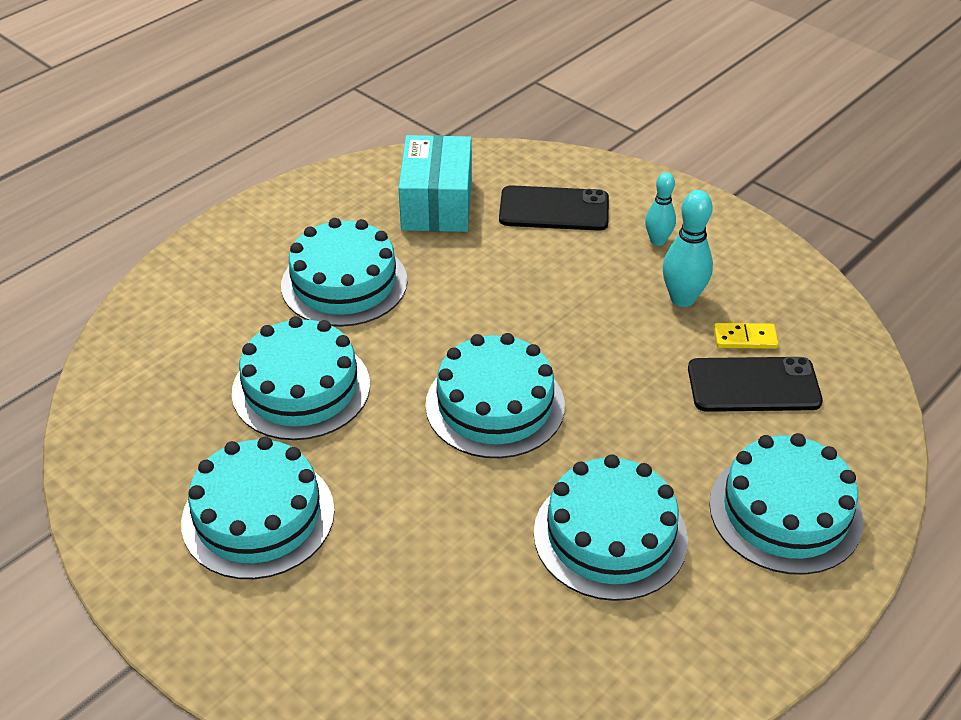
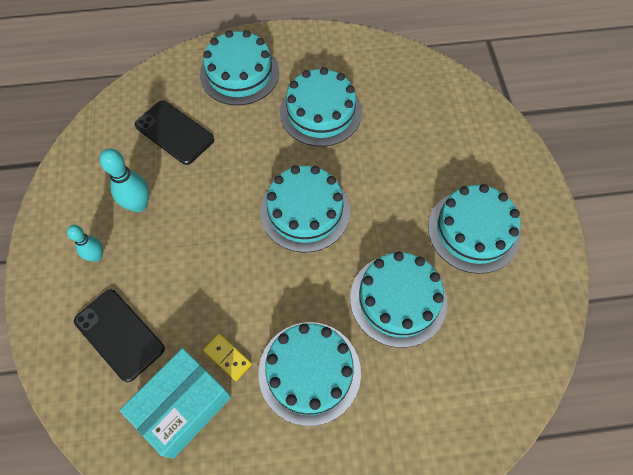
camera: 140 degrees left, 20 degrees up
yellow domino [714,323,779,349] -> yellow domino moved to [203,334,252,381]

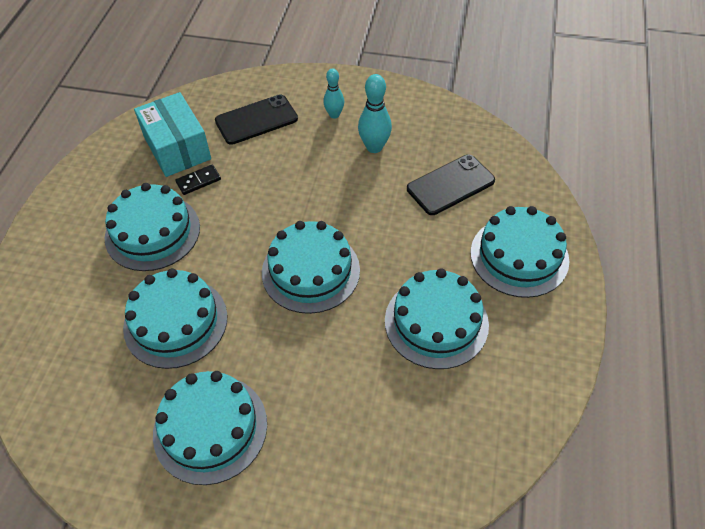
camera: 110 degrees right, 10 degrees down
yellow domino [203,334,252,381] -> black domino [175,165,221,195]

